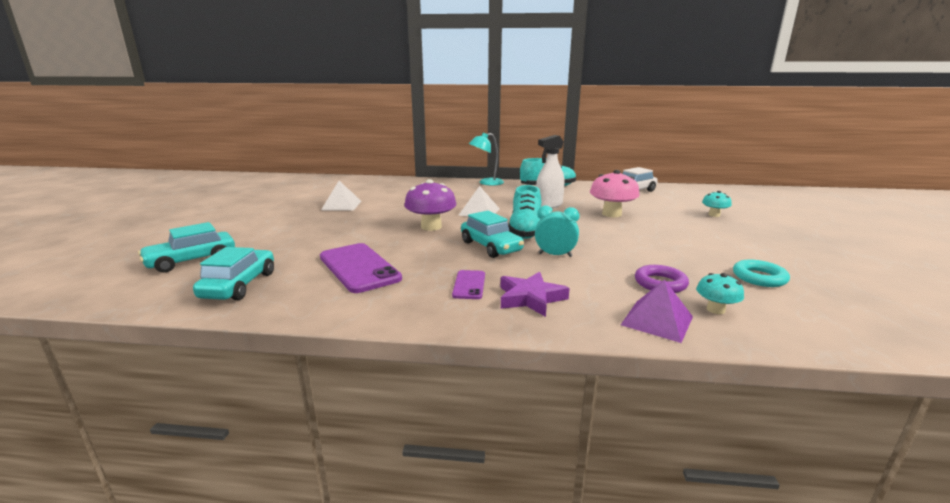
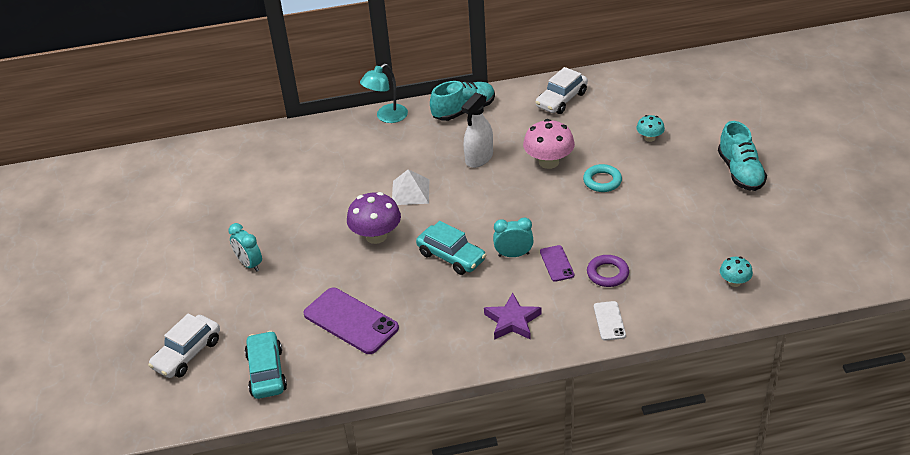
camera: 15 degrees left, 20 degrees up
turquoise car [138,222,235,273] -> white car [148,314,220,378]
white pyramid [321,181,361,211] -> none
purple phone [452,270,485,299] -> purple phone moved to [540,245,574,282]
turquoise shoe [508,185,541,239] -> turquoise shoe moved to [718,121,767,191]
purple pyramid [621,279,693,343] -> white phone [594,301,626,341]
turquoise mushroom [696,273,744,314] -> turquoise mushroom moved to [720,257,753,287]
turquoise ring [733,259,790,287] -> turquoise ring moved to [583,164,622,192]
none -> turquoise clock [229,223,262,272]

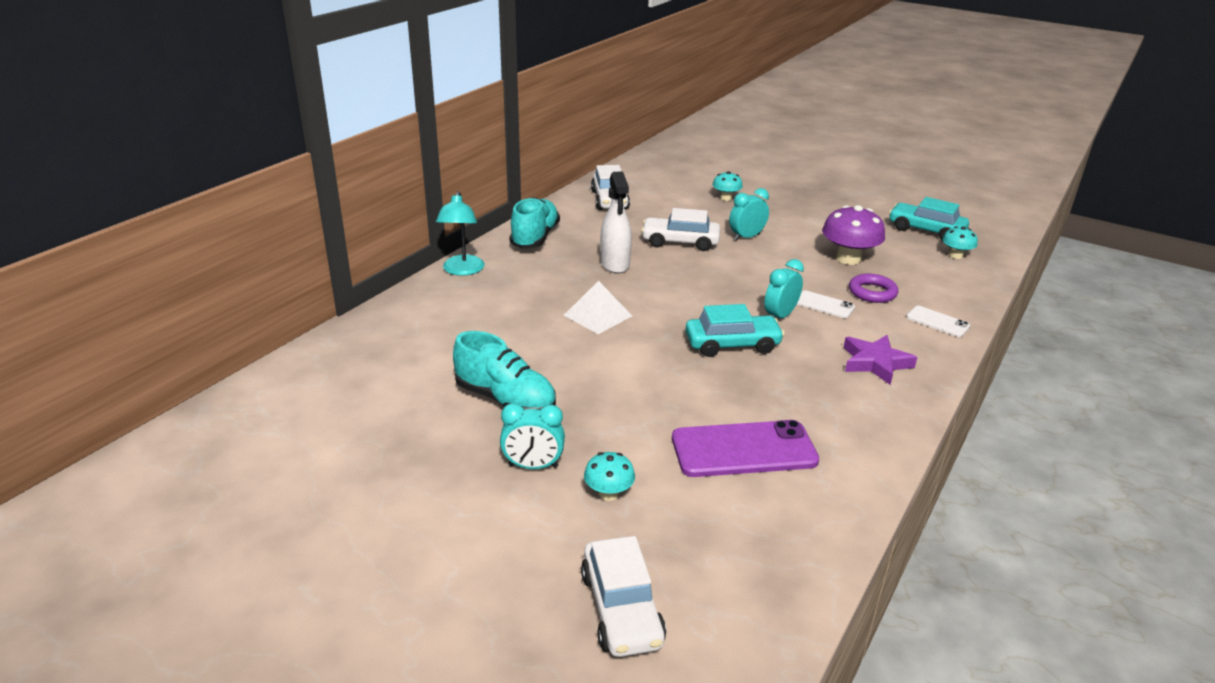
camera: 50 degrees left, 10 degrees down
turquoise car [245,331,287,399] -> turquoise car moved to [889,197,969,241]
purple mushroom [347,192,401,244] -> purple mushroom moved to [822,205,885,265]
pink mushroom [523,119,575,169] -> white car [641,208,720,251]
purple phone [540,245,574,282] -> white phone [797,290,855,318]
turquoise ring [583,164,622,192] -> turquoise clock [729,188,769,240]
turquoise shoe [718,121,767,191] -> turquoise shoe moved to [453,331,556,410]
none -> turquoise mushroom [584,452,635,501]

